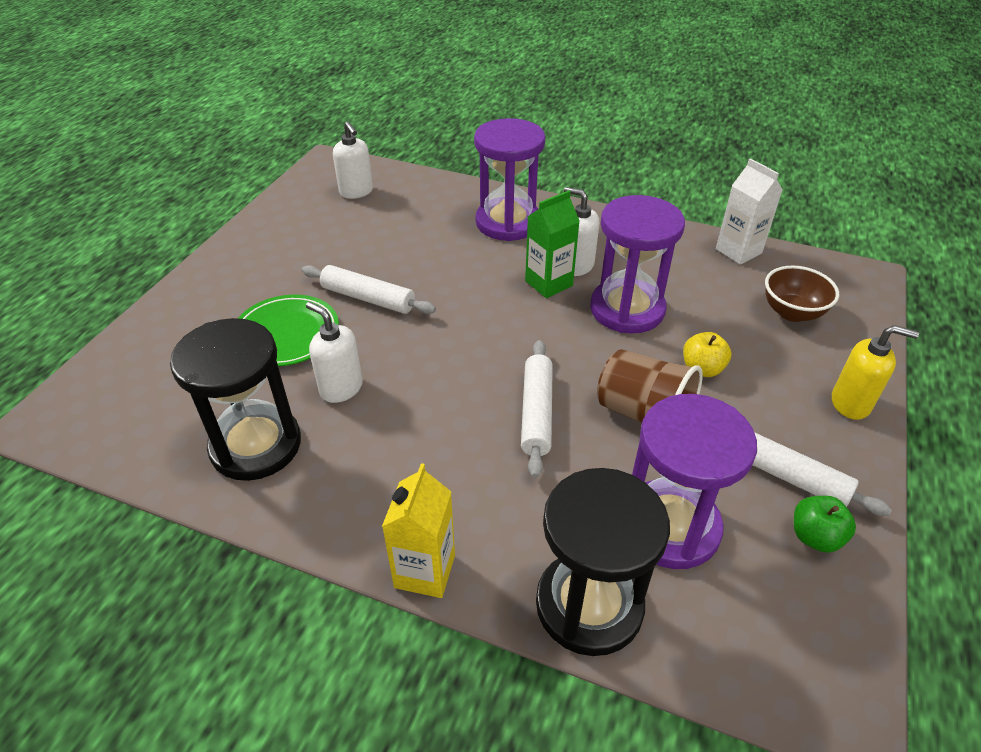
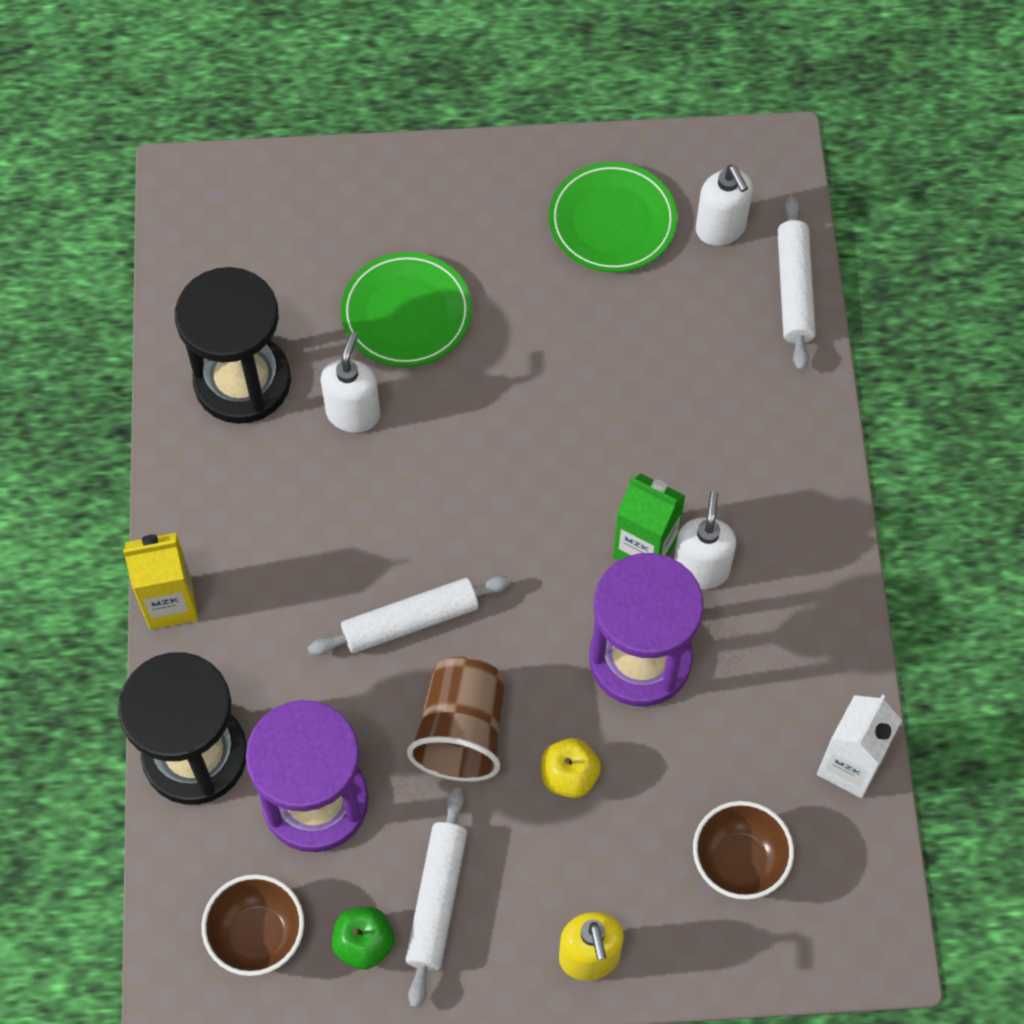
camera: 65 degrees right, 20 degrees up
white rolling pin [302,265,436,314] -> white rolling pin moved to [777,196,816,371]
white soap dispenser [333,121,373,199] -> white soap dispenser turned 60 degrees counterclockwise [696,165,753,246]
purple hourglass [474,118,546,241] -> none
none -> brown bowl [201,874,304,976]
none -> green plate [549,162,677,272]

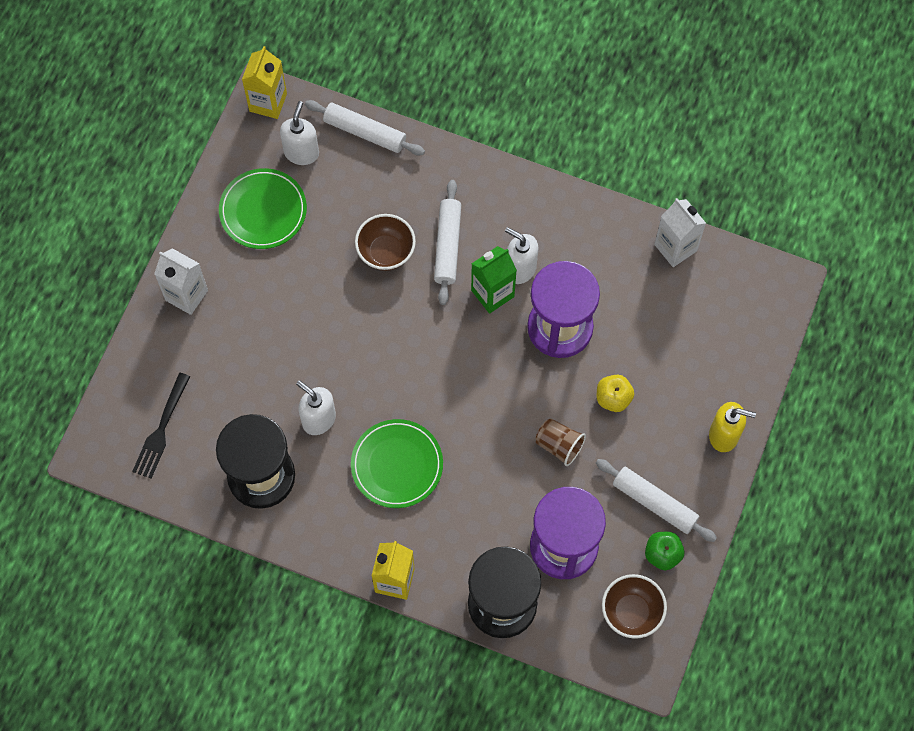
camera: 65 degrees left, 5 degrees up
white rolling pin [308,576,511,656] -> white rolling pin moved to [434,180,461,305]
green plate [341,252,472,367] -> green plate moved to [351,419,443,508]
brown cup [407,657,505,782] -> brown cup [535,418,586,466], size x0.63
brown bowl [693,801,794,900] -> brown bowl moved to [355,214,416,271]
white soap dispenser [696,165,753,246] -> white soap dispenser turned 75 degrees counterclockwise [280,101,319,165]
none -> black fork [132,373,190,479]
none -> white carton [154,248,208,315]
none -> yellow carton [242,46,287,119]

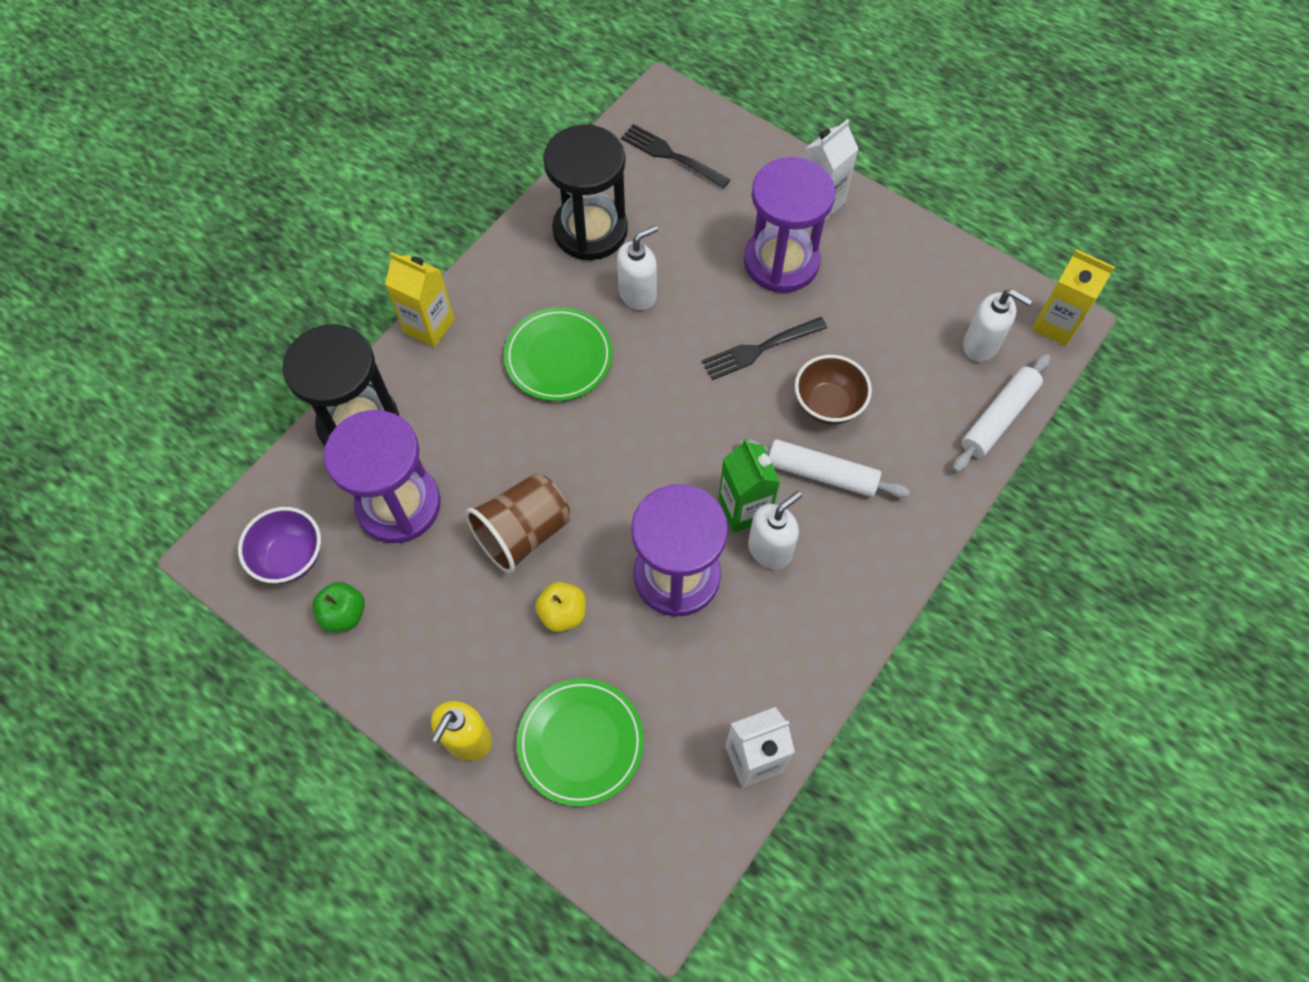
camera: 105 degrees right, 5 degrees down
green plate [219,168,307,249] -> green plate moved to [517,678,644,807]
brown cup [535,418,586,466] -> brown cup [465,473,570,574], size x1.59
white rolling pin [596,459,717,542] -> none
brown bowl [602,574,667,639] -> purple bowl [238,507,321,584]
none -> black fork [702,317,827,380]
none -> purple hourglass [744,157,835,293]

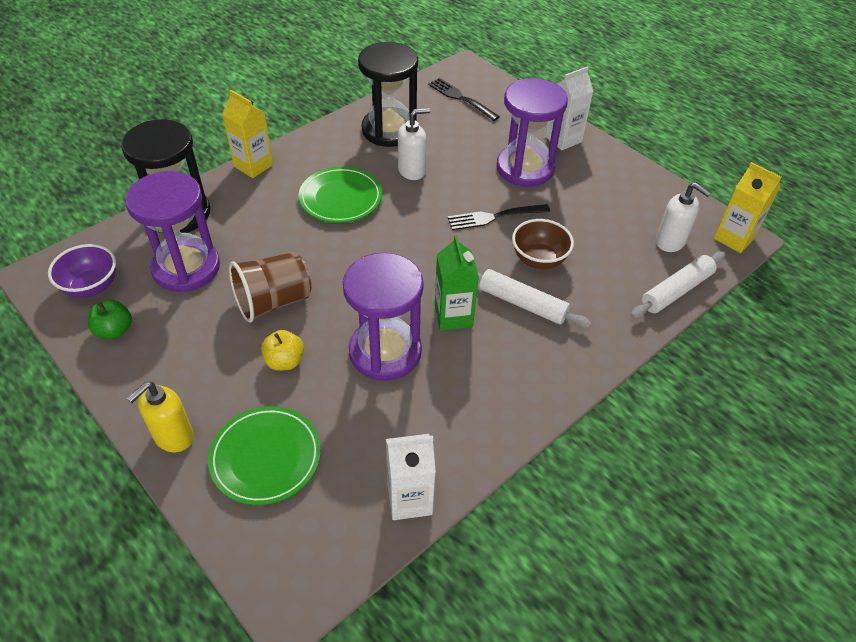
camera: 10 degrees right, 15 degrees down
white soap dispenser [748,491,802,569] -> none

